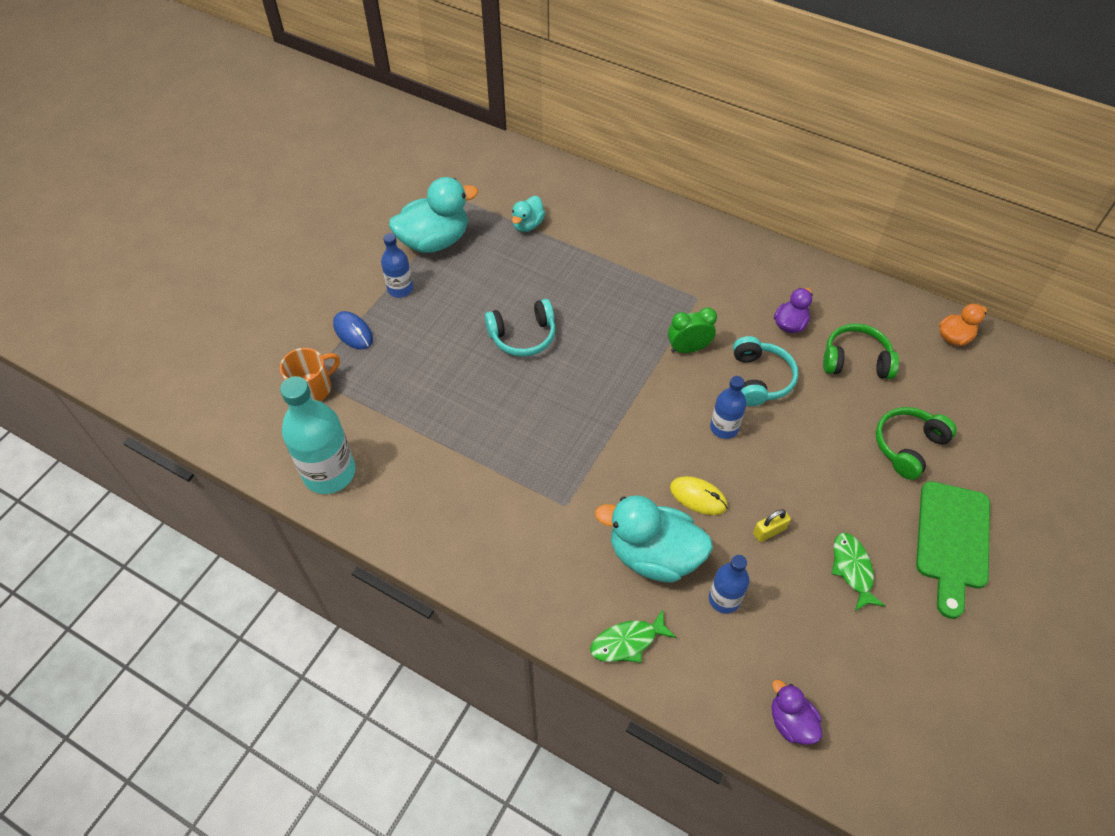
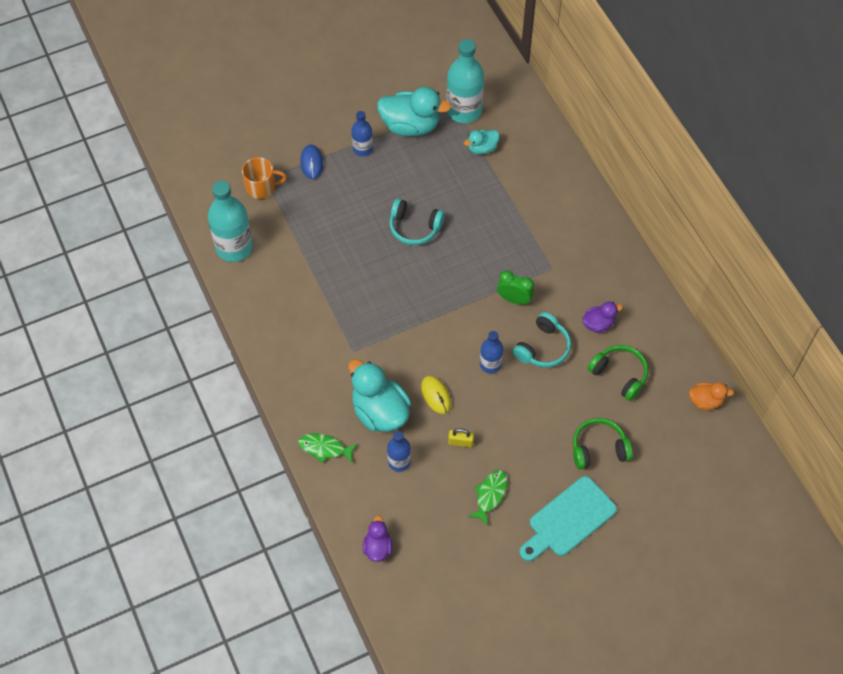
camera: 35 degrees right, 5 degrees up
green cutting board [916,481,990,619] -> turquoise cutting board [519,476,617,561]
none -> turquoise bottle [447,39,484,123]

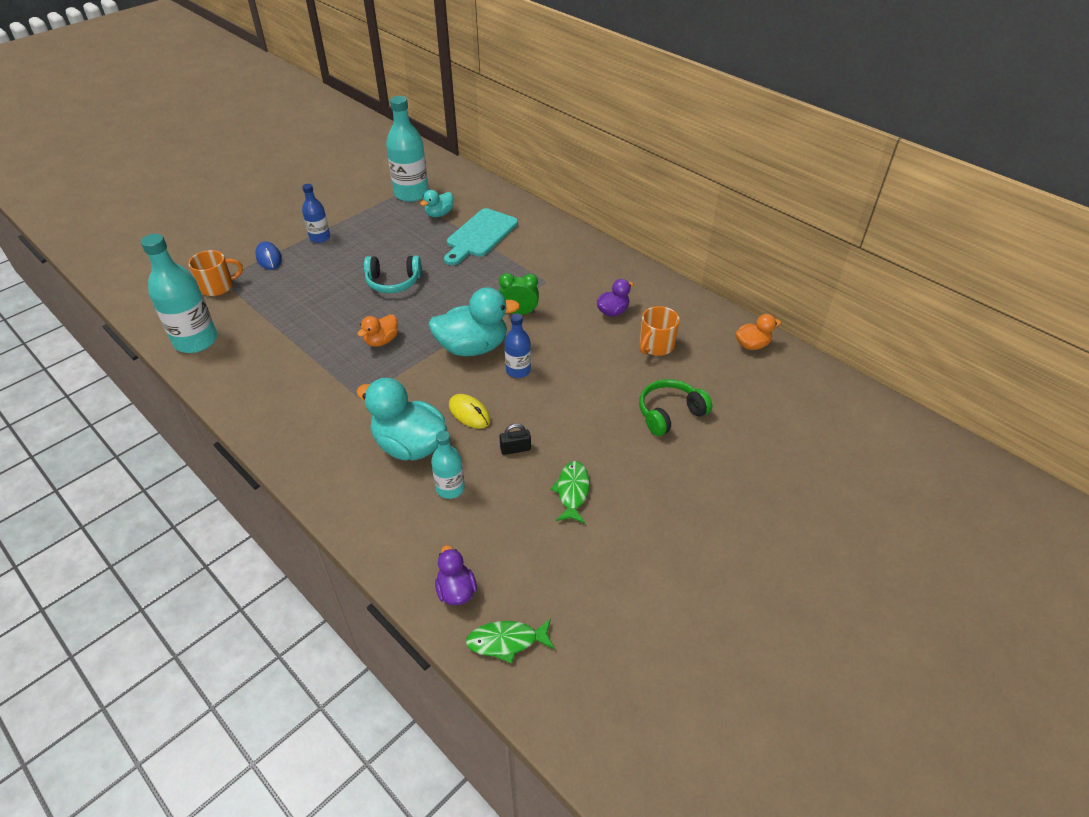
camera: 20 degrees left, 15 degrees down
green fish [298,433,358,463] -> green fish moved to [466,619,555,664]
turquoise duck [377,87,451,136] -> turquoise duck moved to [428,287,520,356]
blue bottle [387,431,411,472] -> turquoise bottle [431,431,465,499]
yellow padlock [448,428,474,447] -> black padlock [499,423,531,455]
turquoise headphones [513,312,571,368] -> none
turquoise cutting board [519,476,617,561] -> turquoise cutting board moved to [444,208,518,265]
green headphones [588,345,648,401] -> orange mug [640,306,680,356]
none -> orange duck [357,314,398,347]

